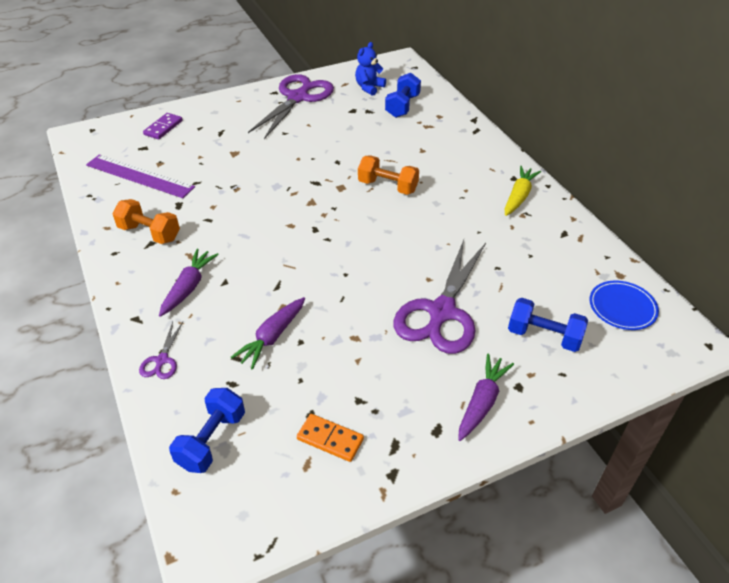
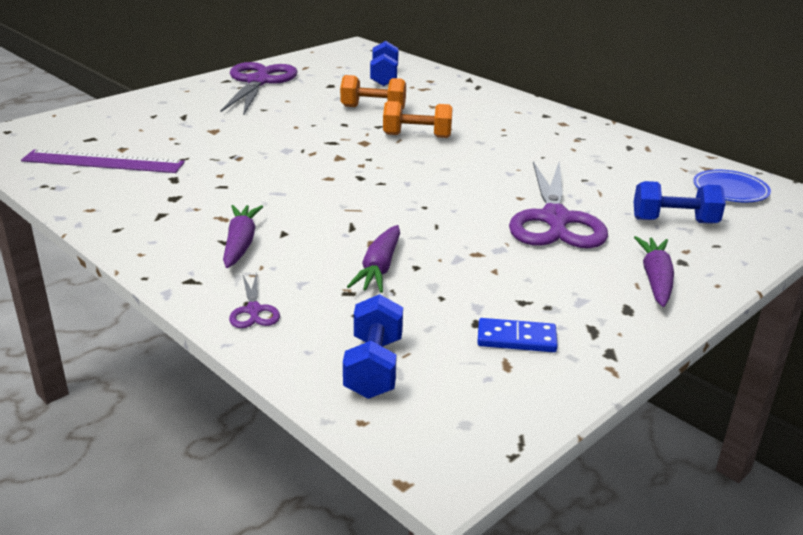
camera: 20 degrees left, 15 degrees down
orange dumbbell [113,199,180,244] -> orange dumbbell moved to [340,75,406,110]
purple domino [143,113,183,139] -> none
orange domino [297,414,364,462] -> blue domino [477,318,558,352]
blue teddy bear [355,42,386,96] -> none
yellow carrot [505,166,541,216] -> none

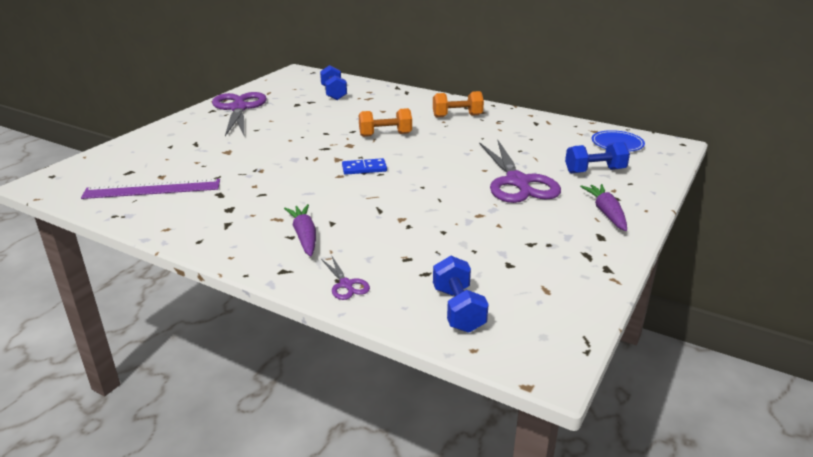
camera: 15 degrees left, 0 degrees up
orange dumbbell [340,75,406,110] -> orange dumbbell moved to [433,91,484,117]
purple carrot [347,225,400,293] -> none
blue domino [477,318,558,352] -> blue domino moved to [342,158,387,175]

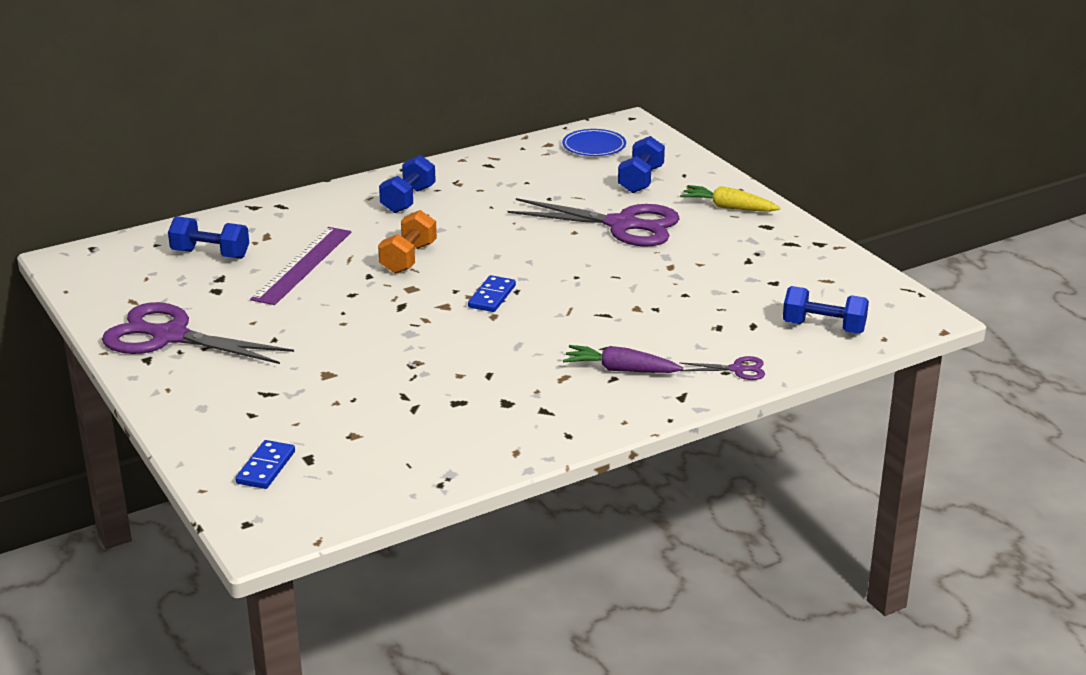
camera: 60 degrees left, 0 degrees up
purple ruler [81,179,220,199] -> purple ruler moved to [250,227,351,305]
orange dumbbell [433,91,484,117] -> blue dumbbell [379,155,436,213]
purple carrot [580,184,627,231] -> yellow carrot [680,185,781,212]
none -> blue domino [235,440,295,489]

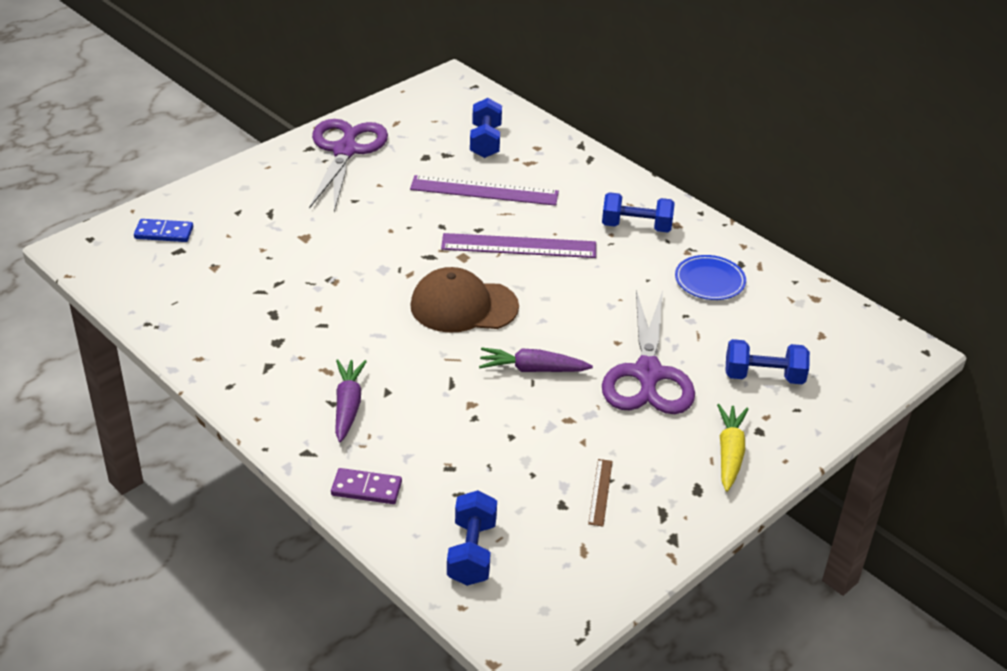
camera: 75 degrees right, 10 degrees up
orange dumbbell [378,210,437,274] -> purple ruler [441,233,596,258]
blue domino [468,275,516,312] -> brown cap [411,267,519,333]
blue plate [562,129,626,156] -> blue plate moved to [675,255,746,300]
purple scissors [679,356,765,380] -> purple domino [331,468,402,504]
none -> purple carrot [479,348,593,372]
none -> brown ruler [588,459,613,527]

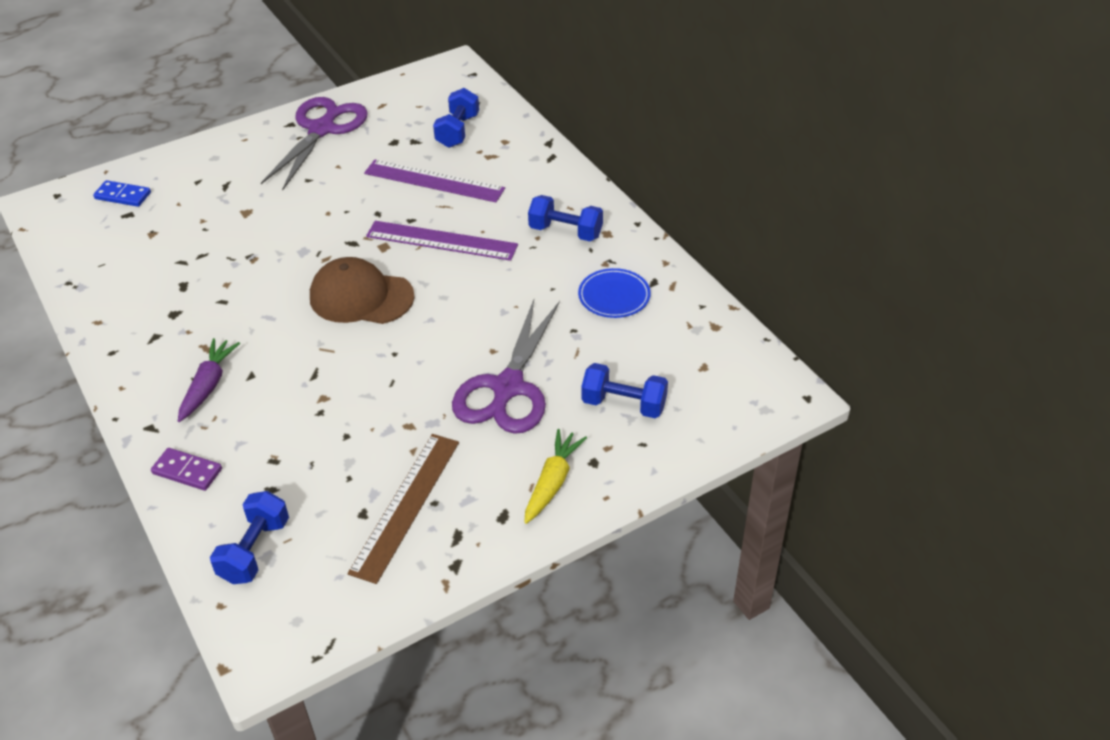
camera: 15 degrees right, 5 degrees up
purple carrot [479,348,593,372] -> none
brown ruler [588,459,613,527] -> brown ruler [348,434,459,584], size x2.09

